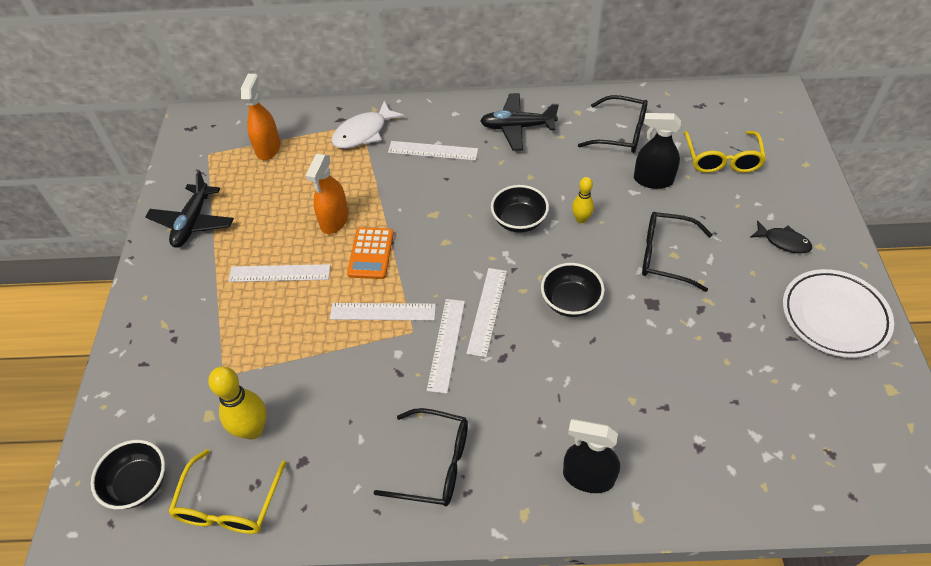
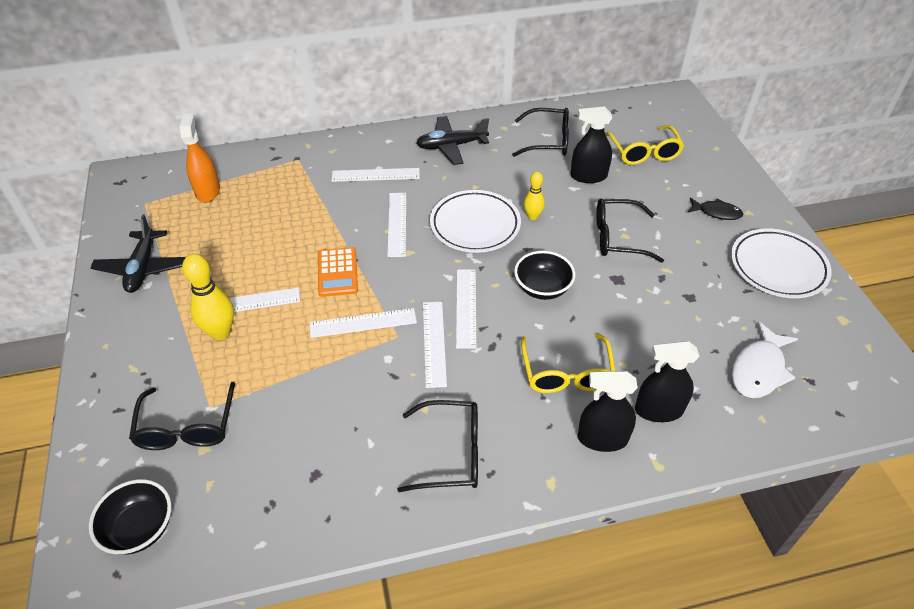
camera: 15 degrees left, 5 degrees down
yellow glasses [168,449,286,534] -> yellow glasses moved to [521,334,615,393]
yellow bowling pin [208,366,267,440] -> yellow bowling pin moved to [182,254,234,340]
orange spray bottle [305,154,349,234] -> none
white fish [331,101,405,149] -> white fish moved to [732,322,798,398]
black bowl [491,185,549,233] -> white plate [430,190,521,253]
none -> black glasses [129,382,235,450]
none -> white ruler [387,193,406,257]
none -> black spray bottle [635,341,700,422]

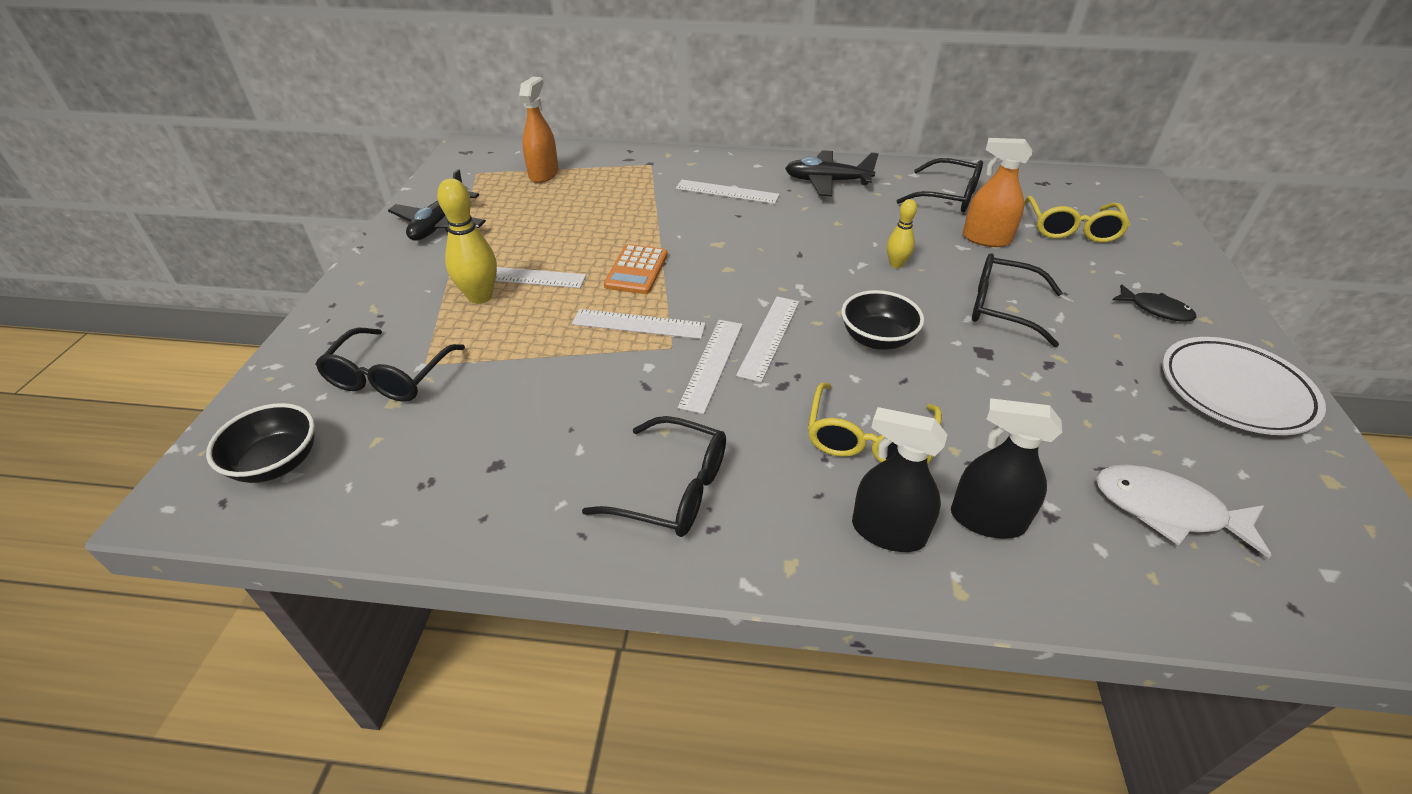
camera: 20 degrees right, 5 degrees down
white ruler [387,193,406,257] -> none
white plate [430,190,521,253] -> none
black spray bottle [570,106,612,183] -> orange spray bottle [963,138,1032,247]
white fish [732,322,798,398] -> white fish turned 60 degrees clockwise [1096,464,1271,558]

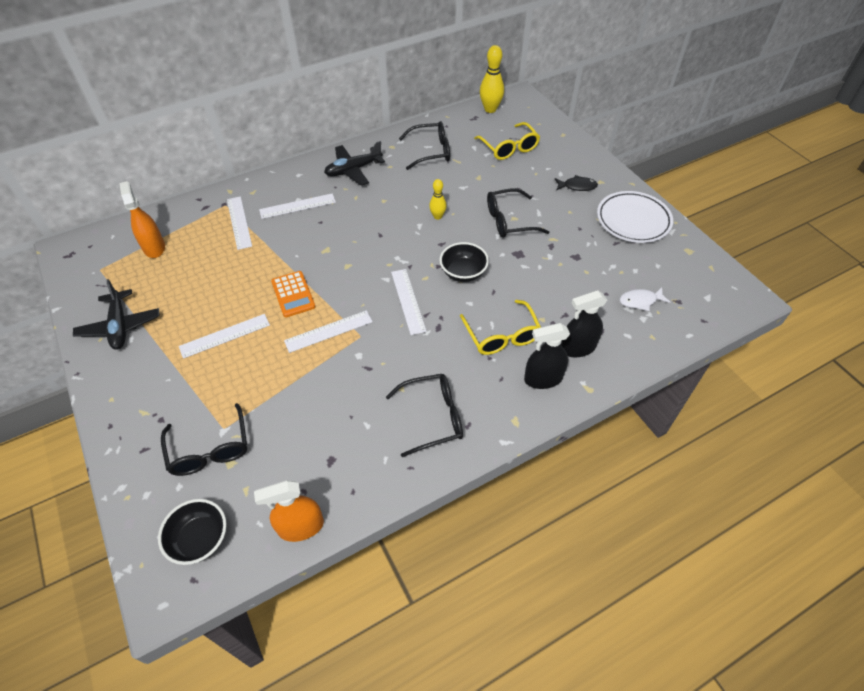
camera: 35 degrees left, 10 degrees up
yellow bowling pin [437,178,497,304] -> yellow bowling pin moved to [480,45,504,113]
white ruler [678,320,743,414] -> white ruler moved to [227,196,252,250]
orange spray bottle [963,138,1032,247] -> orange spray bottle moved to [254,480,324,542]
white fish [1096,464,1271,558] -> white fish [620,287,670,311], size x0.64

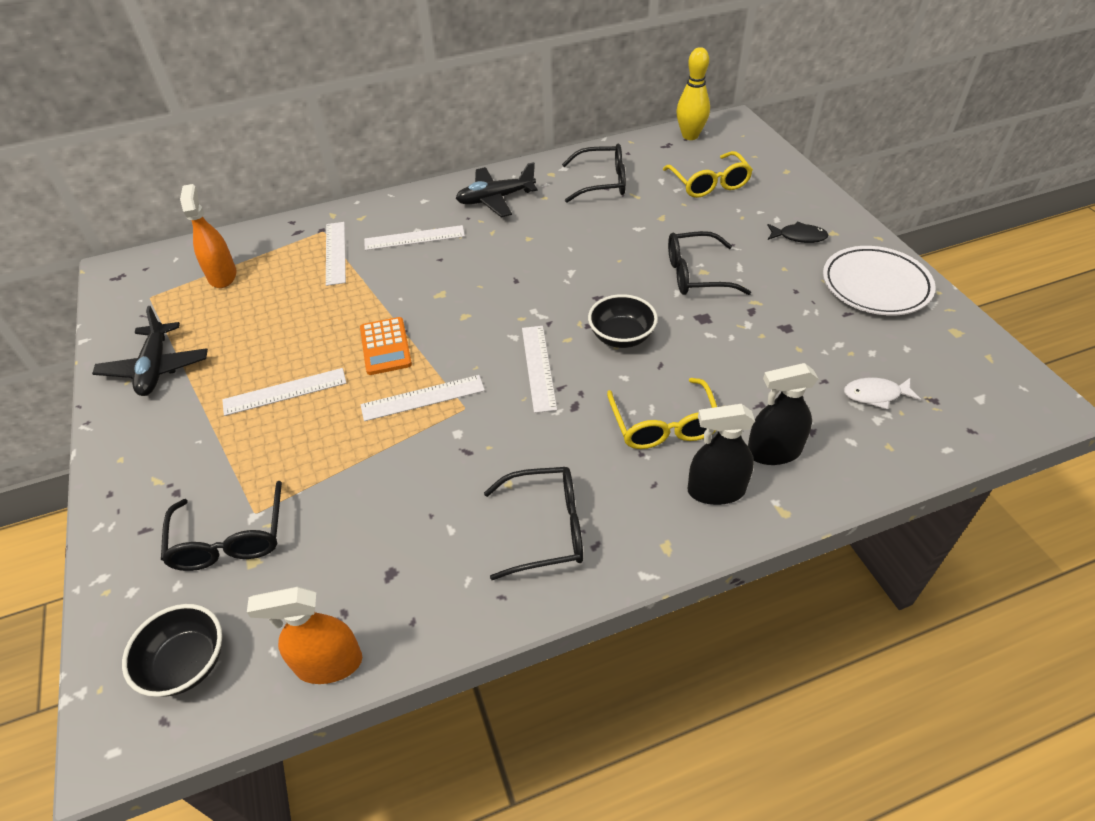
camera: 10 degrees right, 5 degrees down
yellow bowling pin [429,179,447,220] -> none

